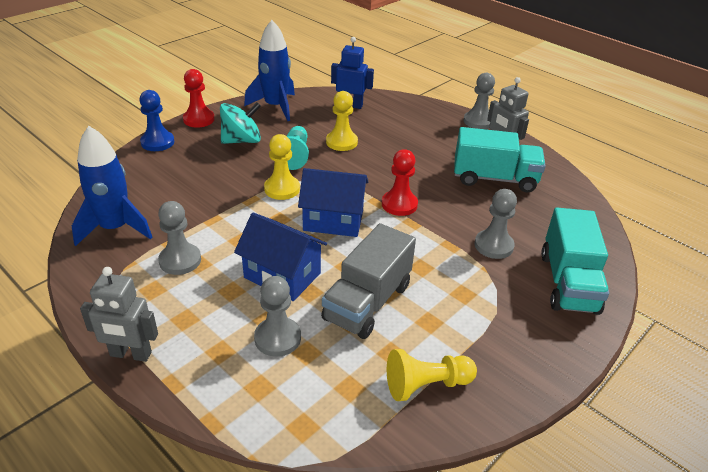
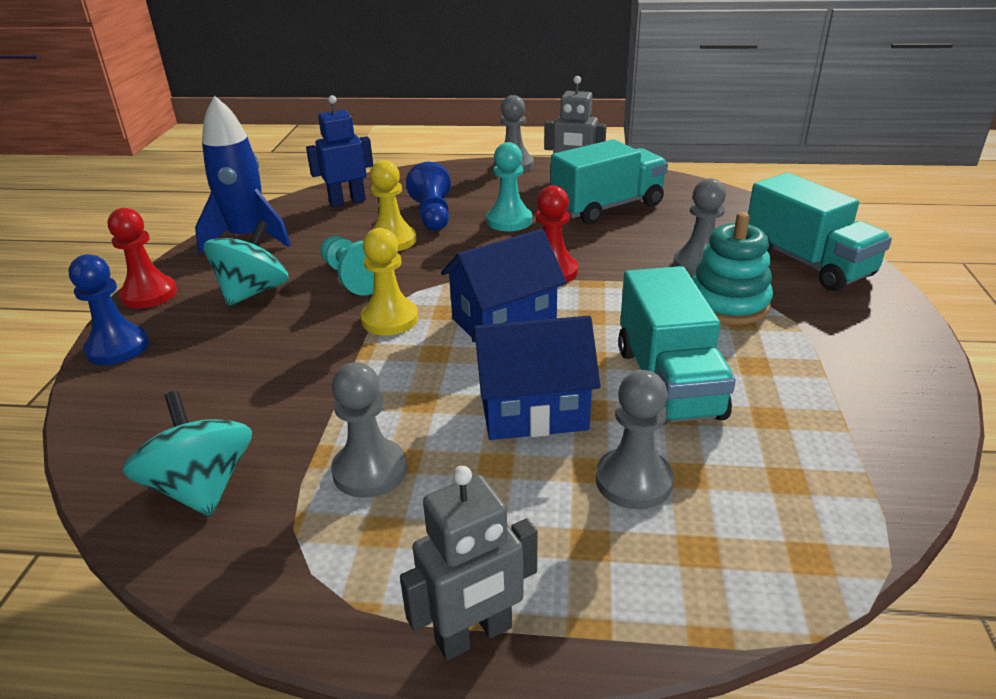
camera: 35 degrees left, 5 degrees down
blue rocket [72,126,152,246] -> turquoise spinning top [123,391,252,517]
grey truck [321,223,416,339] -> turquoise truck [618,266,736,425]
yellow pawn [387,349,477,401] -> none
none -> blue pawn [406,162,451,231]
none -> turquoise pawn [486,142,532,231]
none -> turquoise stacking toy [692,212,773,325]

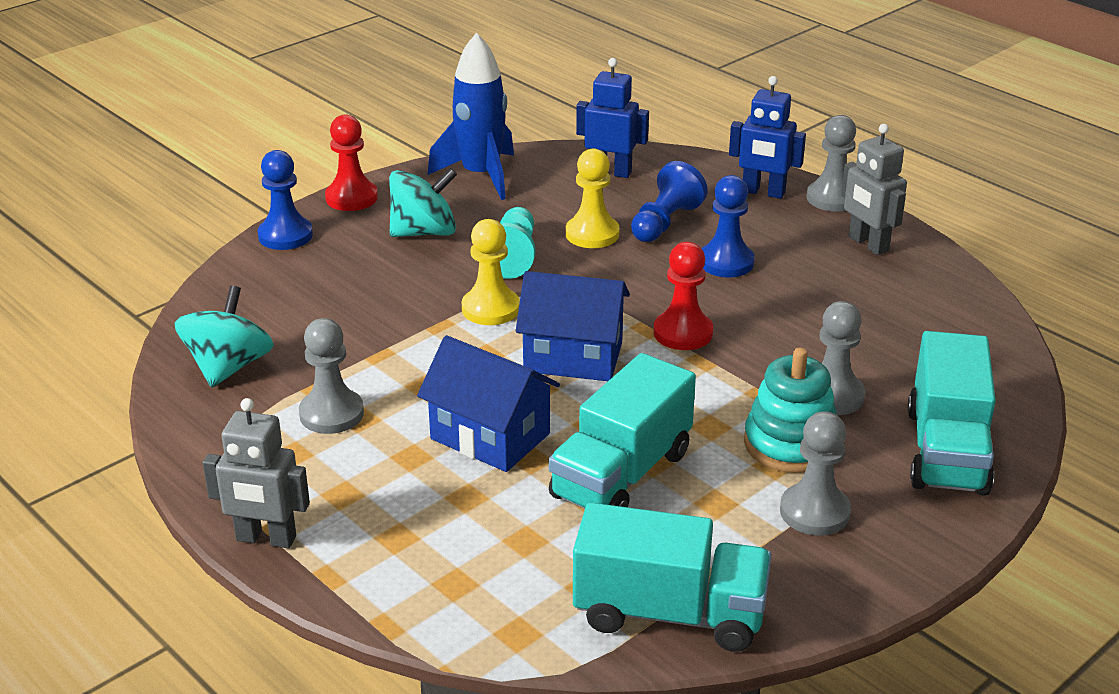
camera: 40 degrees right, 0 degrees up
turquoise pawn [486,142,532,231] -> blue pawn [701,175,755,277]
turquoise truck [551,139,668,224] -> turquoise truck moved to [573,503,772,652]
grey pawn [596,370,674,509] -> grey pawn moved to [780,411,851,535]
none -> blue robot [729,76,806,199]

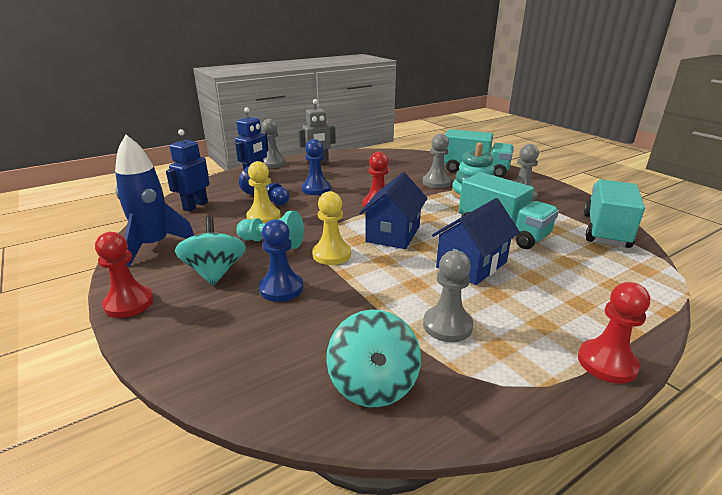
camera: 80 degrees left, 5 degrees down
turquoise spinning top [174,285,273,387] -> turquoise spinning top turned 120 degrees counterclockwise [326,310,421,407]
grey robot [203,398,310,548] -> red pawn [578,282,650,384]
blue pawn [258,150,313,250] -> blue pawn moved to [259,219,303,302]

